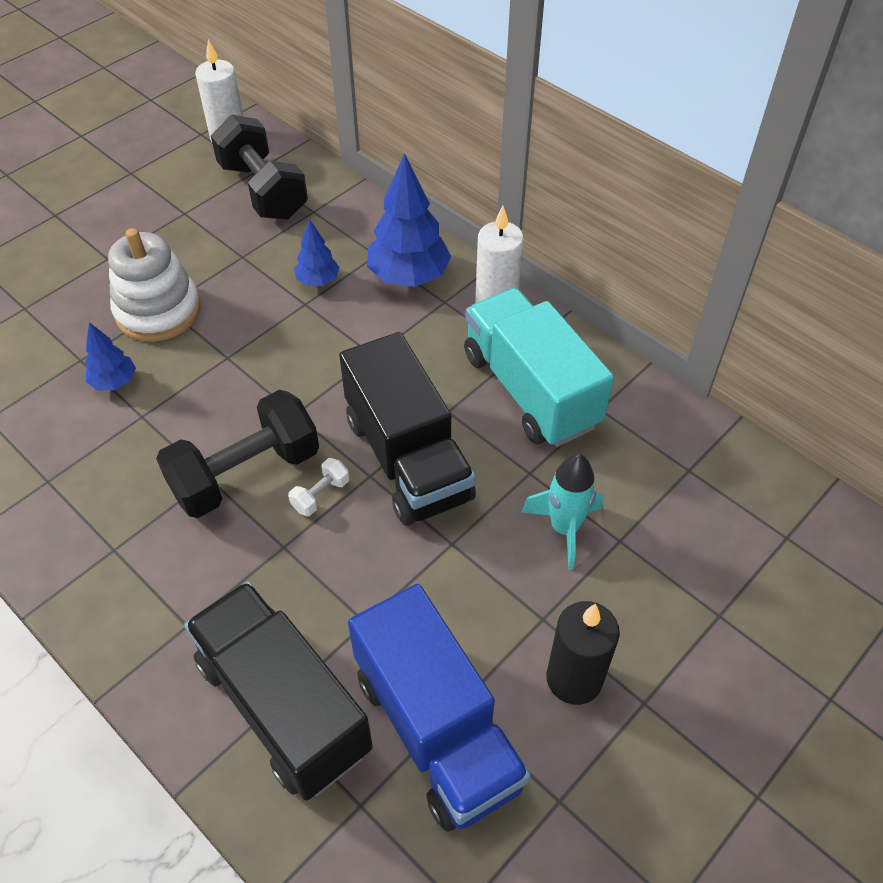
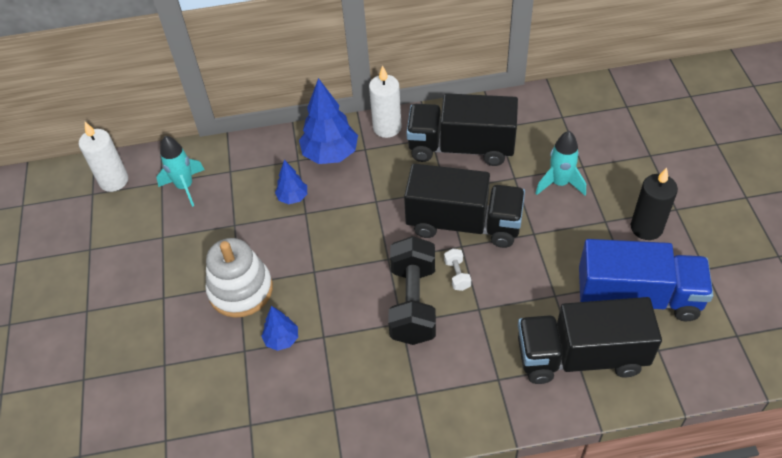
camera: 50 degrees left, 0 degrees up
black dumbbell [211,114,308,220] -> turquoise rocket [156,136,205,207]
turquoise truck [464,288,614,447] -> black truck [406,93,518,166]

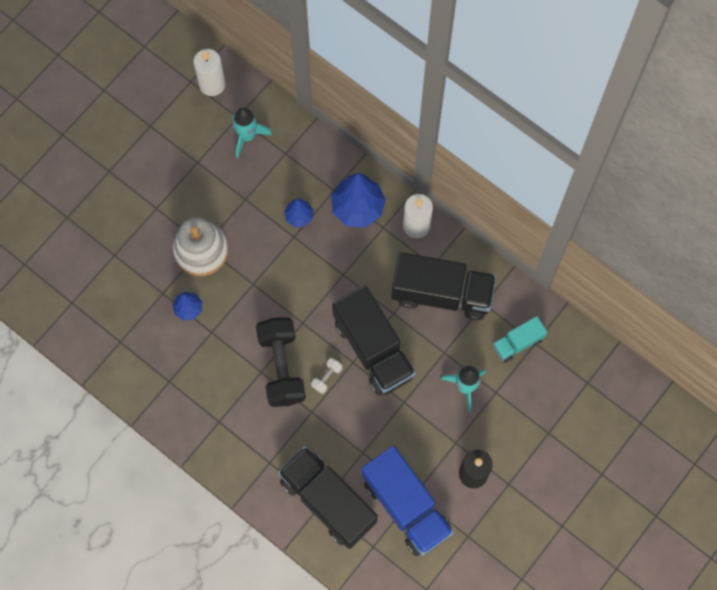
camera: 45 degrees right, 20 degrees up
black dumbbell [388,236,436,345] -> black dumbbell turned 60 degrees counterclockwise [256,317,306,407]
black truck [406,93,518,166] -> black truck turned 135 degrees clockwise [391,252,496,320]
none -> turquoise truck [493,316,547,362]

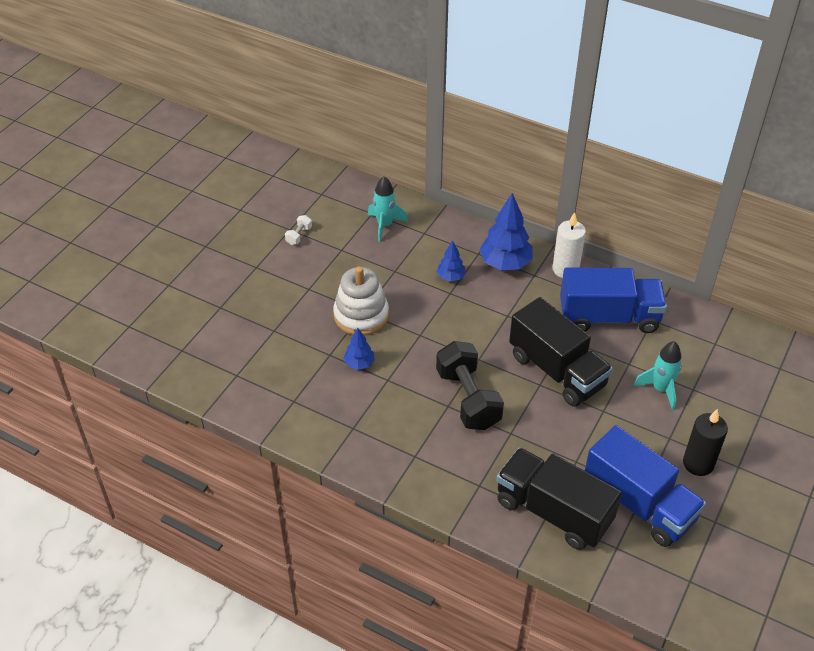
camera: 10 degrees left, 25 degrees down
white candle [193,49,226,96] -> none
white dumbbell [311,358,342,394] -> white dumbbell moved to [285,215,312,245]
black truck [391,252,496,320] -> blue truck [560,267,667,333]
turquoise truck [493,316,547,362] -> none

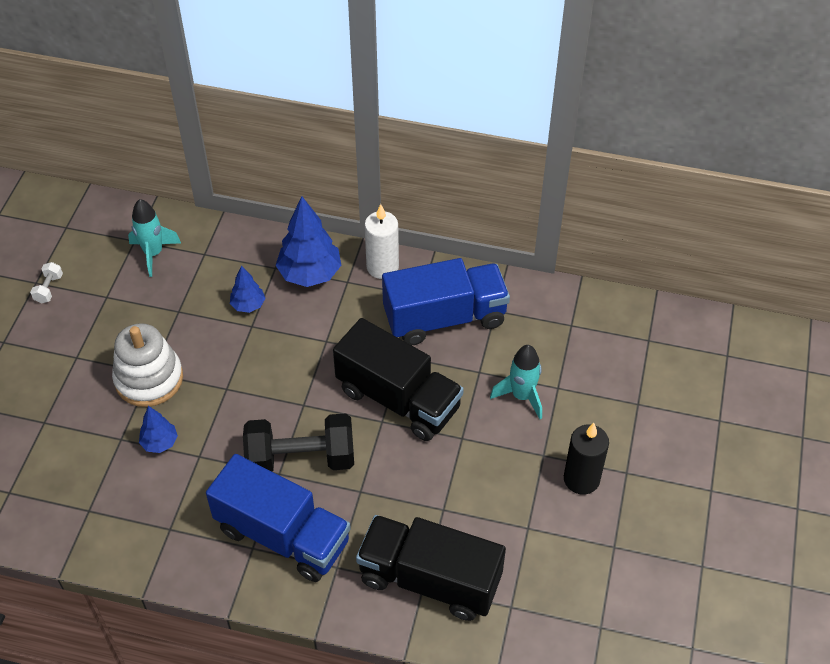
camera: 15 degrees left, 5 degrees up
black dumbbell [436,341,504,430] -> black dumbbell turned 60 degrees counterclockwise [243,413,354,472]
blue truck [585,425,706,547] -> blue truck moved to [206,454,351,582]

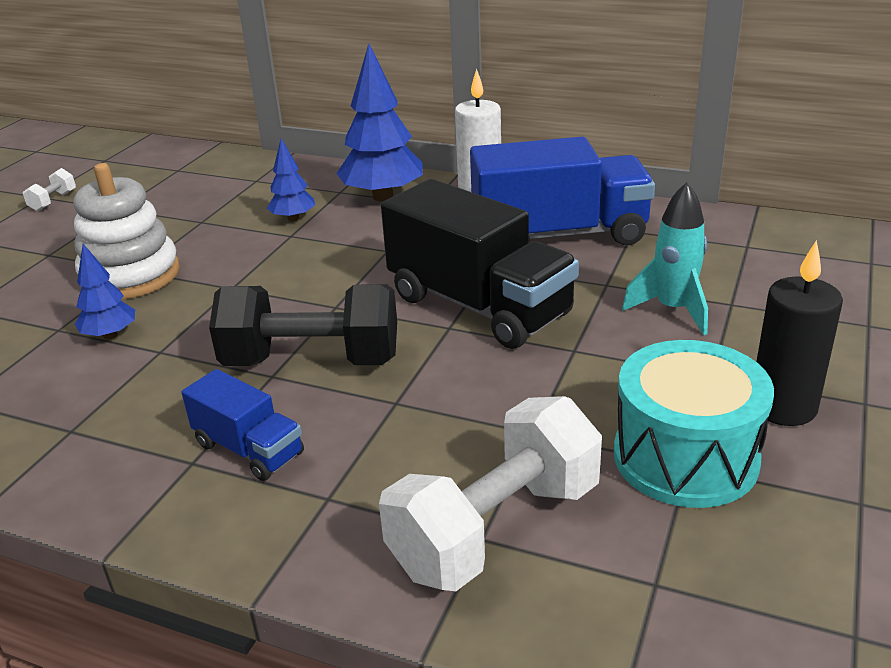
camera: 10 degrees right, 20 degrees down
turquoise rocket [128,199,181,277] -> none
blue truck [206,454,351,582] -> blue truck [181,369,304,481], size x0.51
black truck [356,515,506,621] -> white dumbbell [379,396,602,591]
none -> turquoise drum [614,340,774,508]

